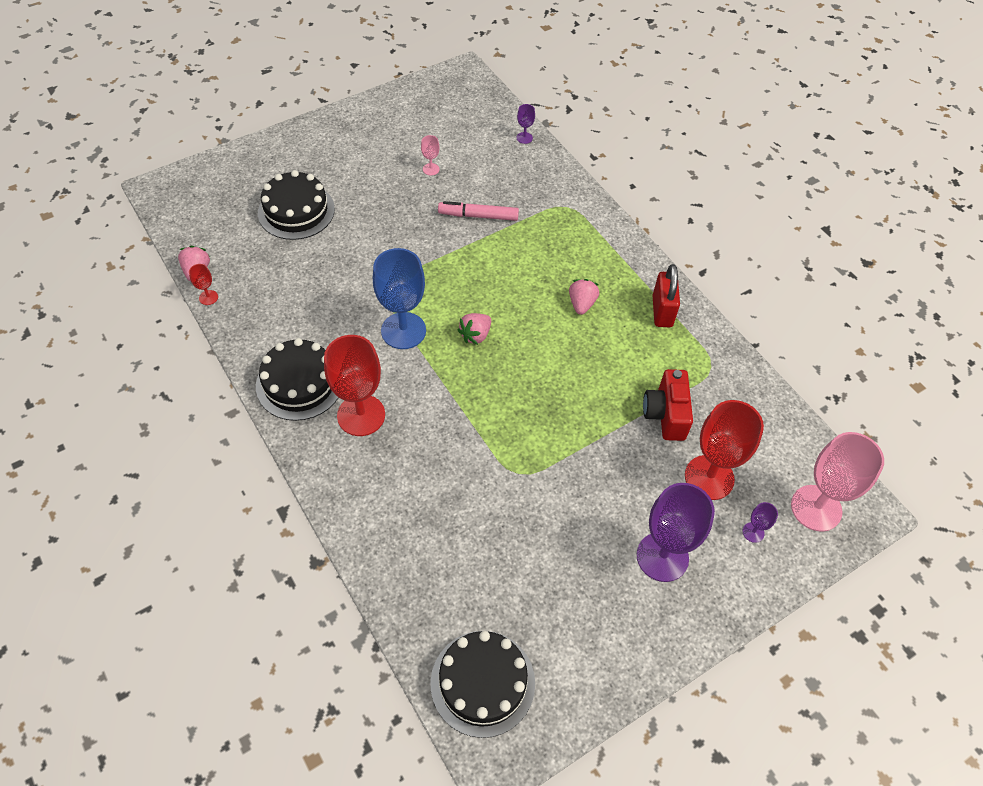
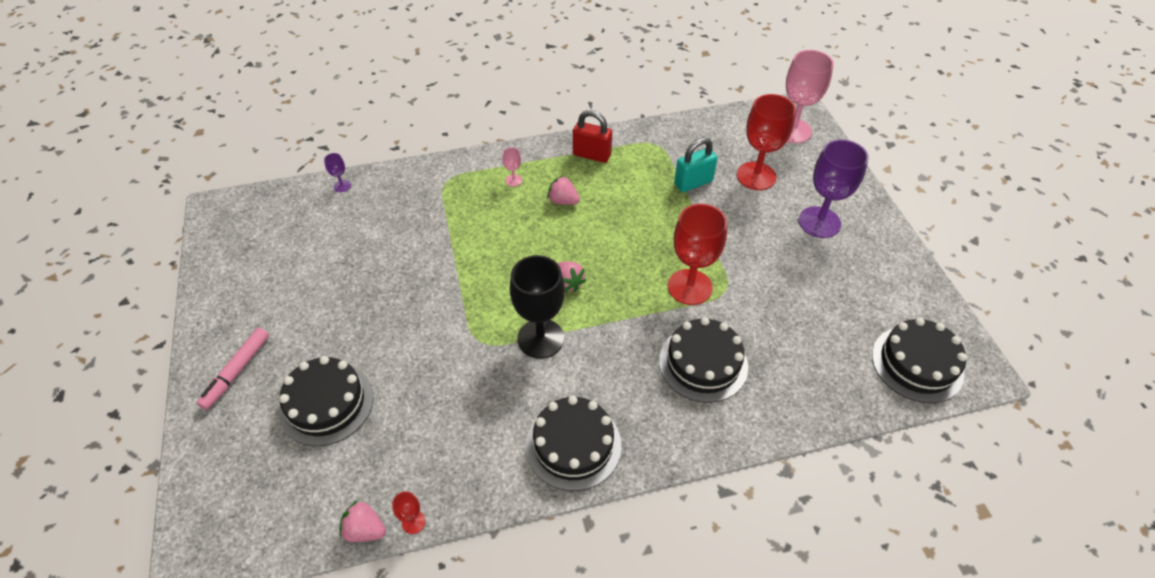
camera: 70 degrees left, 5 degrees down
red goblet [324,335,385,436] -> red goblet moved to [668,203,727,305]
blue goblet [373,248,426,349] -> black goblet [510,255,565,359]
pink goblet [421,135,439,175] -> pink goblet moved to [502,147,522,187]
pink marker [438,201,519,221] -> pink marker moved to [197,328,269,410]
red camera [643,369,693,441] -> turquoise padlock [674,137,718,192]
purple goblet [743,502,778,543] -> none
none -> black cake [659,317,748,403]

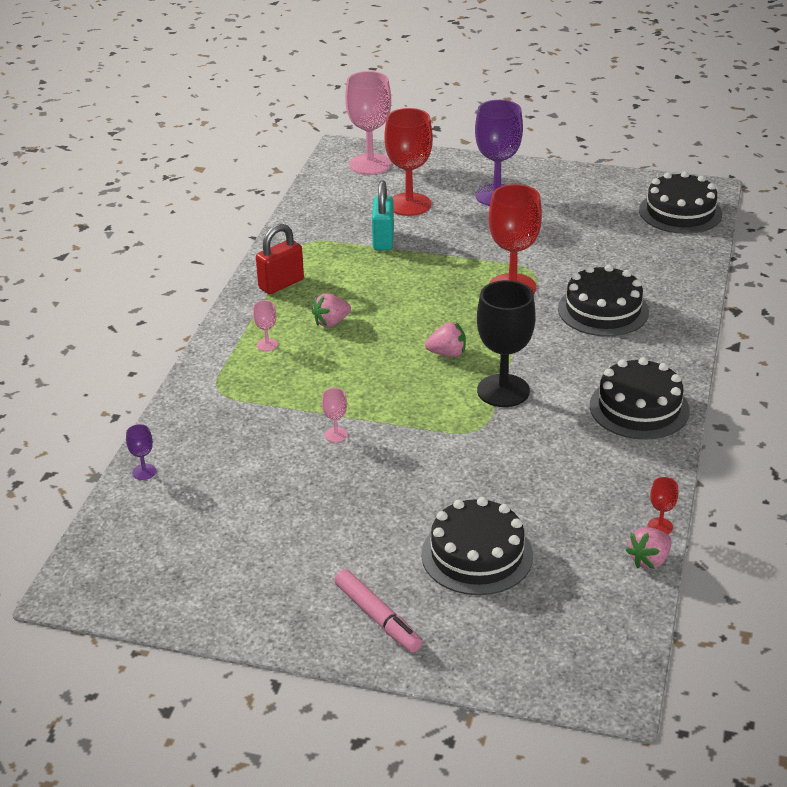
camera: 60 degrees left, 15 degrees down
none -> pink goblet [322,388,348,442]

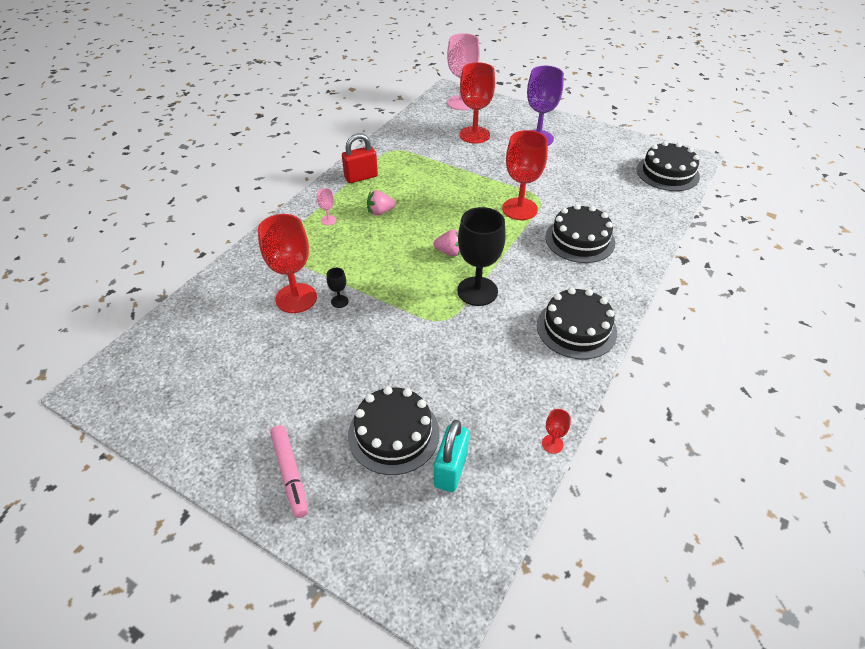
camera: 15 degrees right, 10 degrees up
purple goblet [126,424,156,480] -> none
pink goblet [322,388,348,442] -> black goblet [326,268,349,308]
turquoise padlock [372,180,394,250] -> turquoise padlock moved to [434,420,469,492]
pink strawberry [626,527,671,569] -> none
none -> red goblet [258,214,317,313]

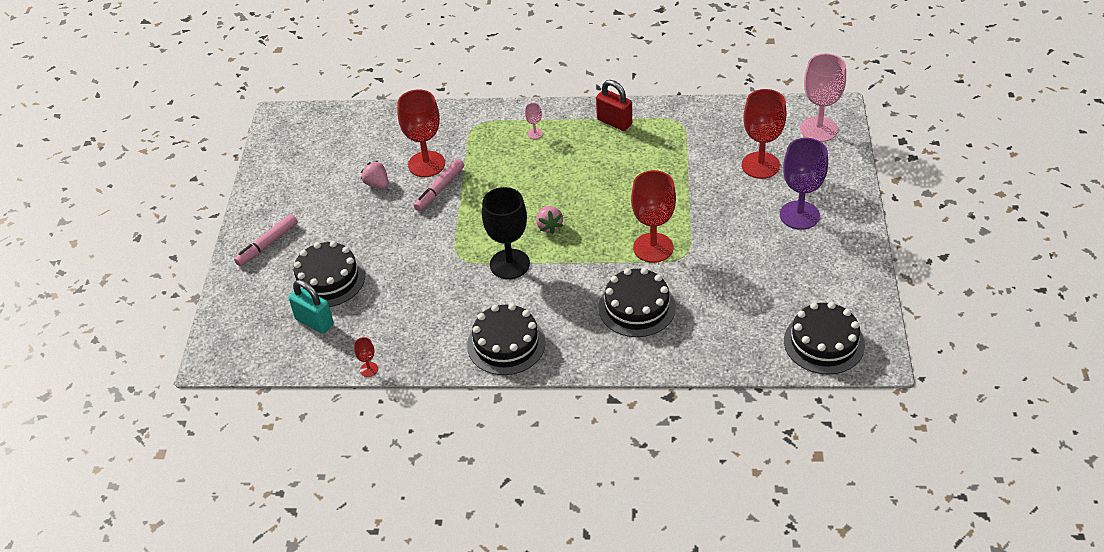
camera: 65 degrees right, 0 degrees up
black goblet [326,268,349,308] -> pink marker [414,159,464,211]
pink strawberry [367,190,396,216] -> pink strawberry moved to [361,160,389,189]
turquoise padlock [434,420,469,492] -> turquoise padlock turned 45 degrees clockwise [289,280,333,334]

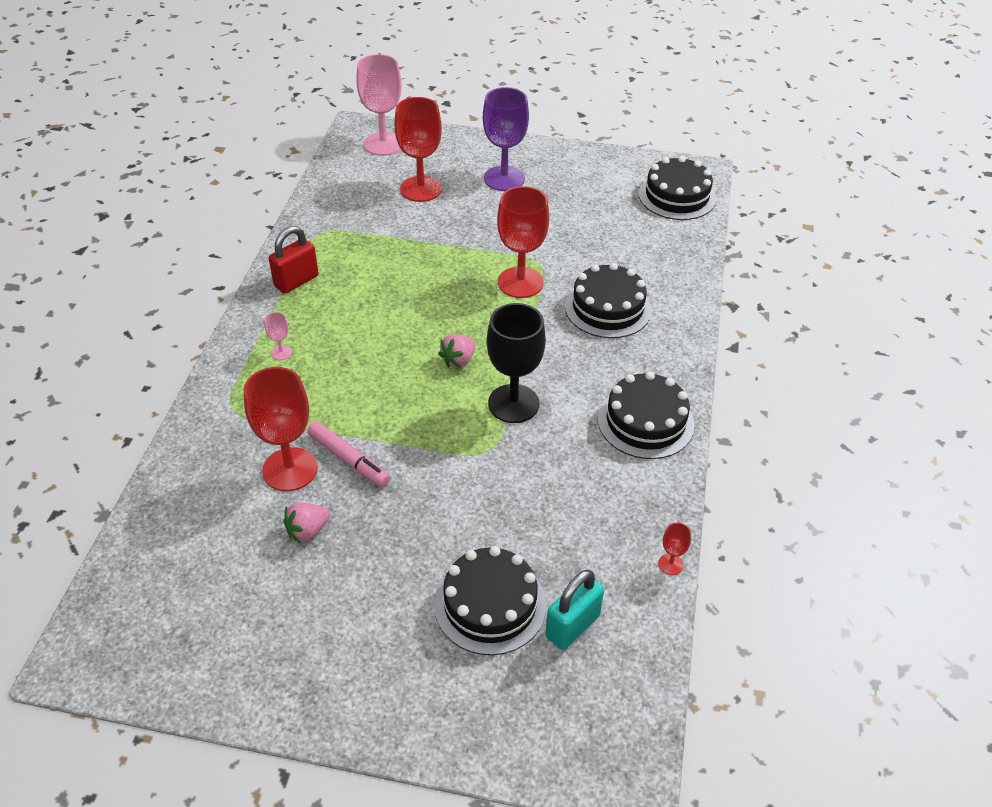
camera: 85 degrees left, 0 degrees up
pink marker [234,214,297,266] -> none
pink strawberry [536,206,563,234] -> pink strawberry turned 135 degrees clockwise [438,334,475,368]

